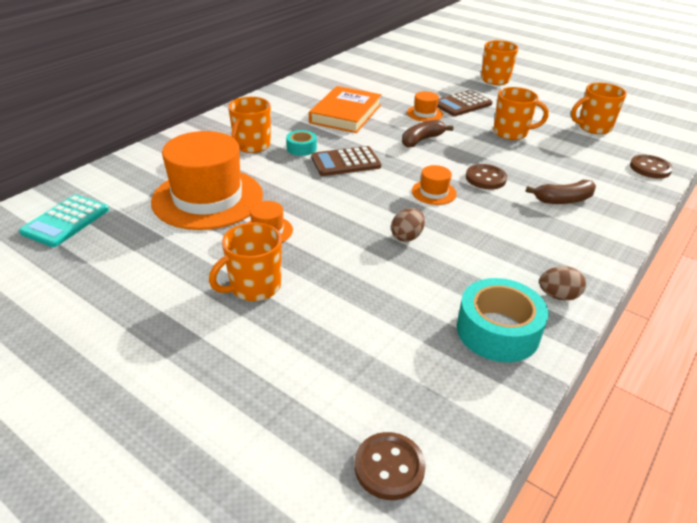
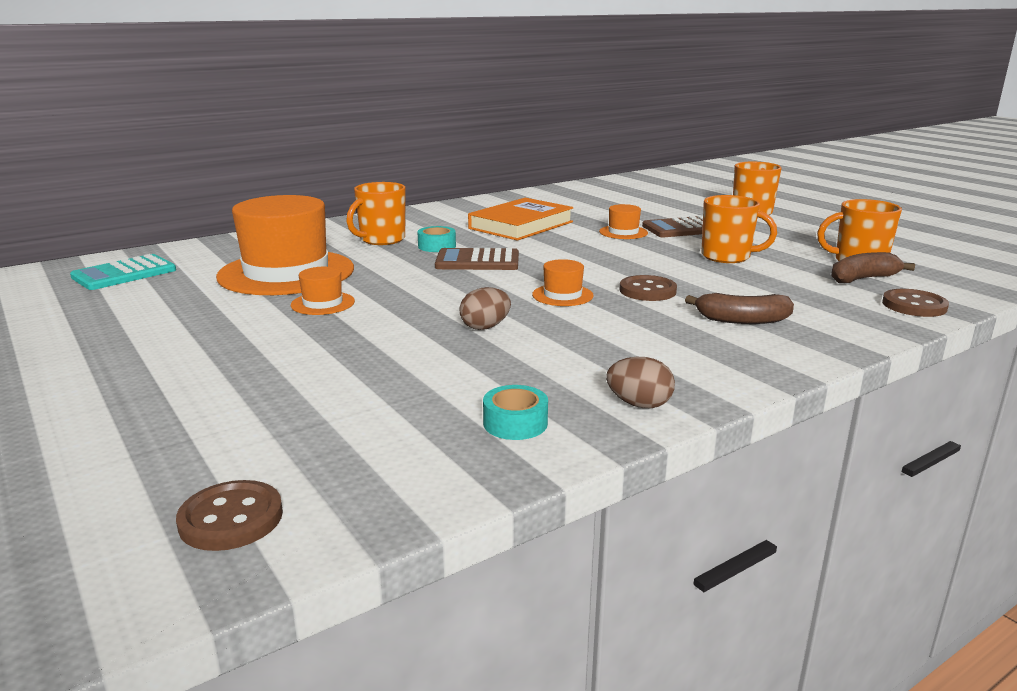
camera: 20 degrees right, 15 degrees down
orange mug [209,222,282,301] -> none
brown banana [402,120,453,147] -> brown banana moved to [831,252,915,283]
turquoise tape [457,278,548,362] -> turquoise tape [483,385,548,440], size x0.54

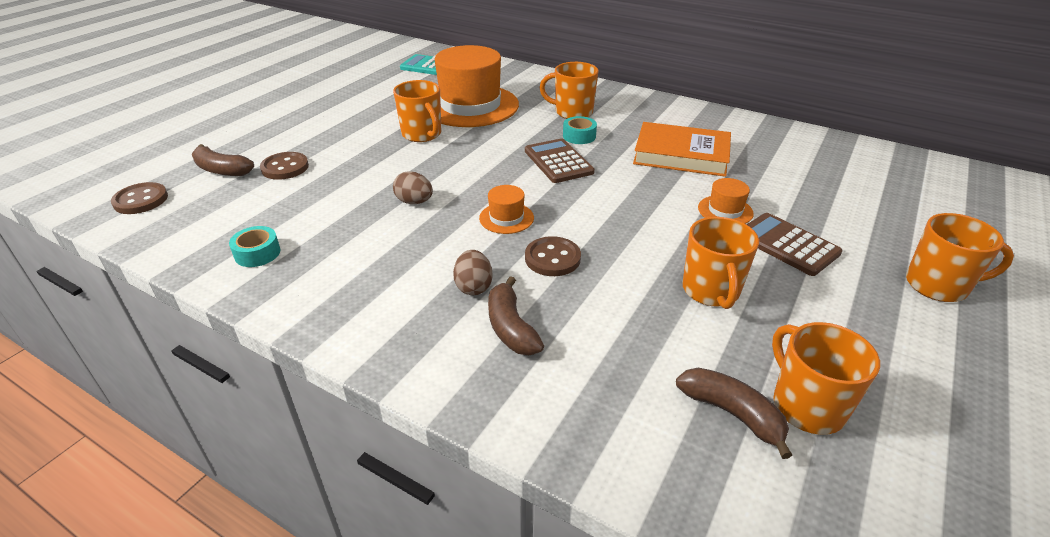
camera: 65 degrees right, 15 degrees up
orange hat [291,267,355,315] -> orange mug [393,80,441,142]
brown egg [606,357,675,408] -> brown egg moved to [453,250,493,295]
brown button [882,289,949,317] -> brown button moved to [260,152,309,180]
none -> brown banana [192,144,254,176]

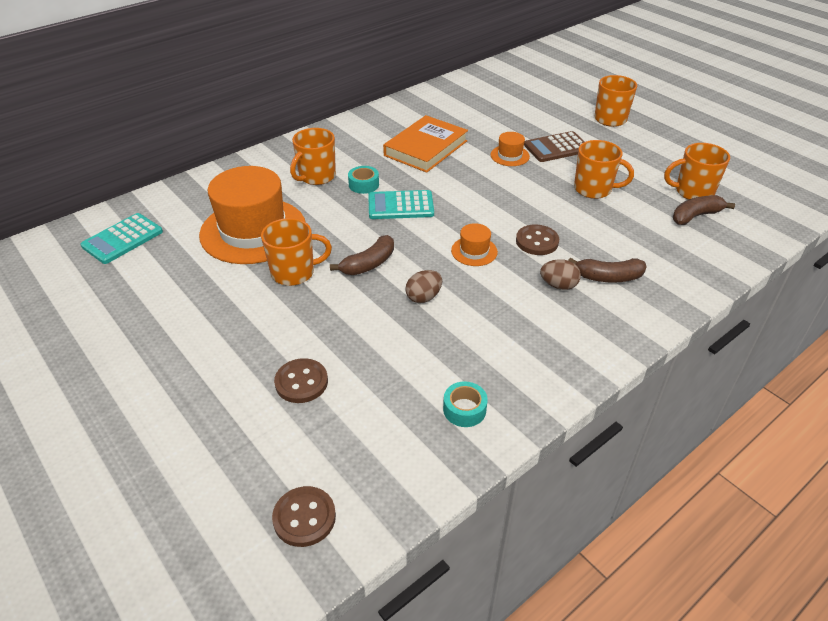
camera: 70 degrees left, 5 degrees up
brown banana [192,144,254,176] -> brown banana moved to [330,235,394,275]
brown calculator [525,138,595,183] -> turquoise calculator [368,190,434,219]

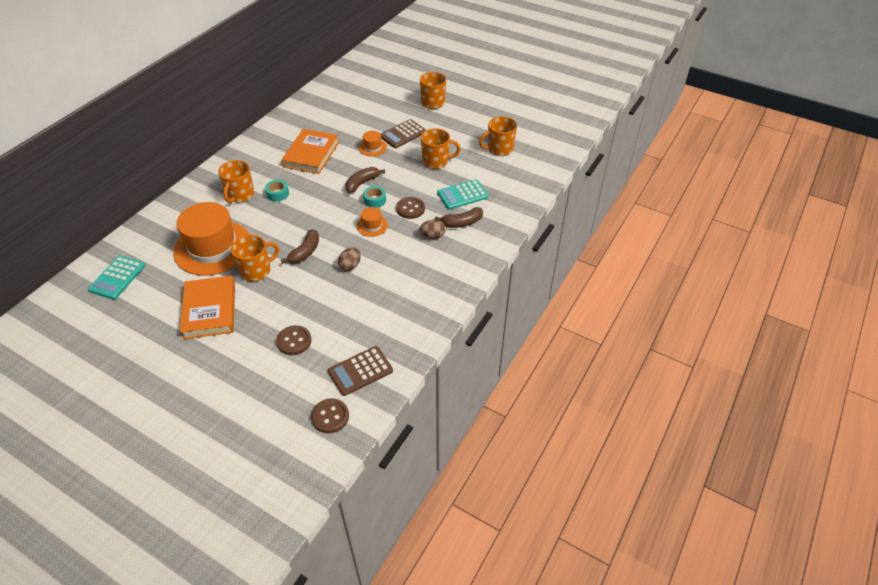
camera: 20 degrees left, 5 degrees up
turquoise calculator [368,190,434,219] -> turquoise calculator moved to [437,179,489,210]
turquoise tape [443,381,488,427] -> turquoise tape moved to [363,186,386,208]
brown banana [673,195,735,225] -> brown banana moved to [345,167,385,193]
none -> orange book [180,276,235,339]
none -> brown calculator [328,346,393,396]

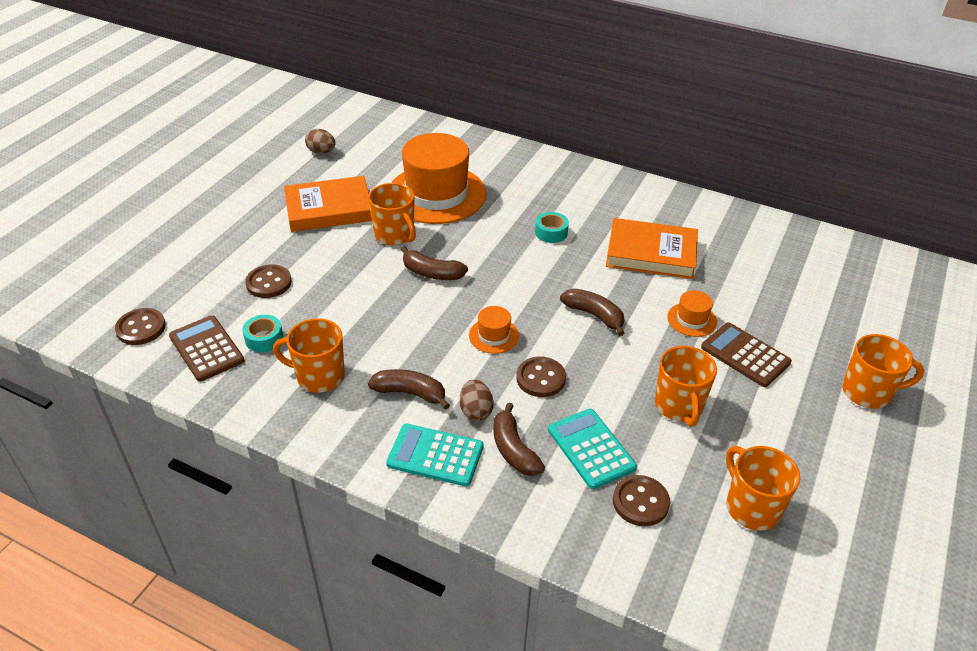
camera: 85 degrees right, 5 degrees down
turquoise calculator [88,255,145,300] -> turquoise calculator moved to [386,424,484,486]
orange mug [218,160,254,203] -> orange mug moved to [273,318,345,393]
brown egg [338,247,361,271] -> brown egg moved to [305,129,336,154]
turquoise tape [363,186,386,208] -> turquoise tape moved to [242,315,283,352]
none -> brown banana [368,369,450,410]
none -> brown button [613,475,670,526]

